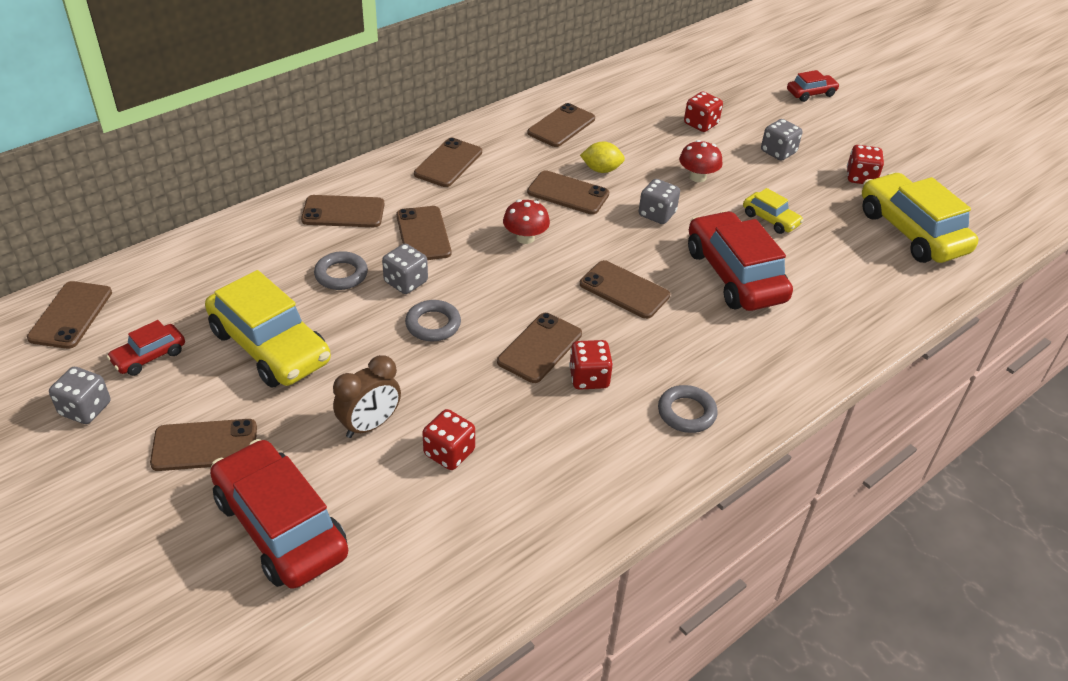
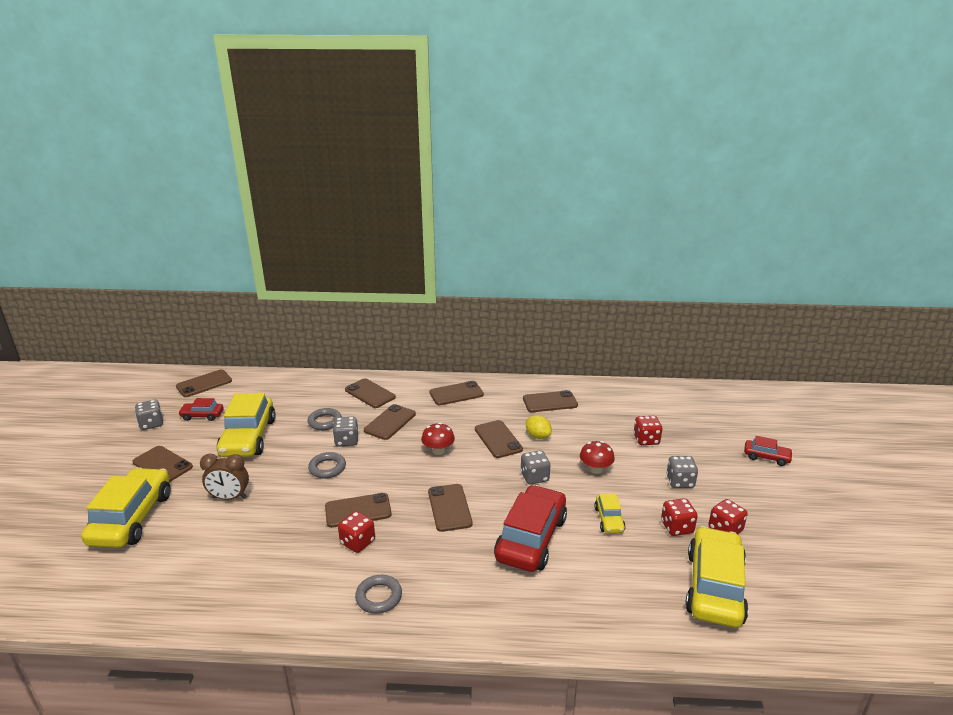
camera: 45 degrees right, 15 degrees down
red car [210,439,348,589] -> yellow car [81,468,171,548]
red dice [422,409,475,470] -> red dice moved to [661,498,698,536]

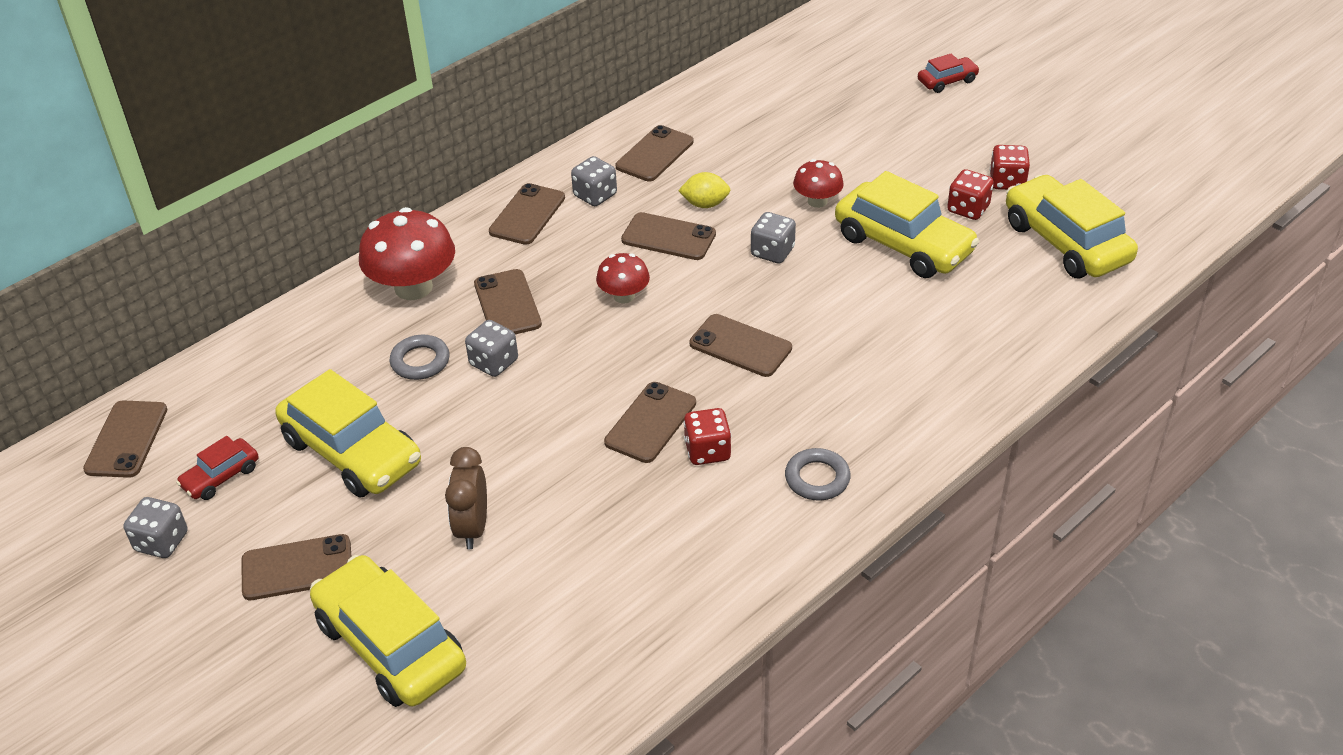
camera: 45 degrees left, 15 degrees up
brown clock [200,454,249,500] -> brown clock turned 135 degrees clockwise [445,447,487,549]
grey ring [308,452,346,478] -> none
brown phone [345,378,396,408] -> red mushroom [359,207,455,300]
red car [494,485,567,572] -> none
yellow car [594,494,626,533] -> yellow car [835,171,979,278], size x2.06
red dice [633,416,662,445] -> none
grey dice [666,456,698,488] -> grey dice moved to [571,156,617,206]

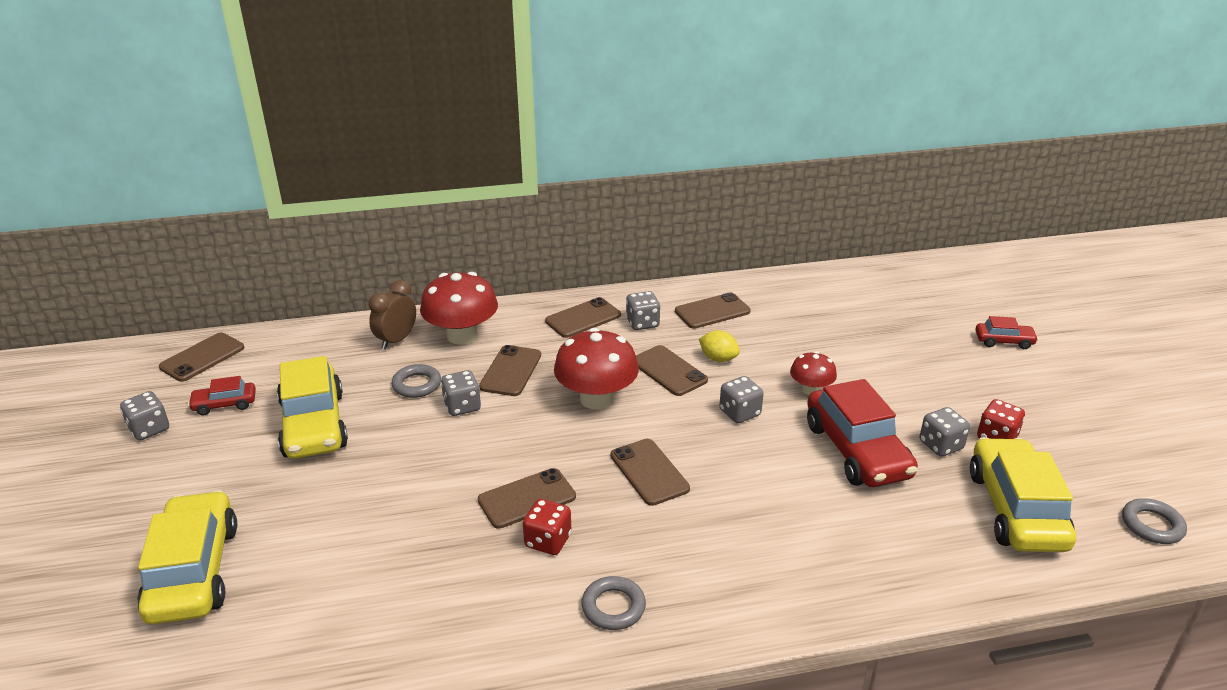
camera: 30 degrees right, 10 degrees down
brown phone [242,534,352,600] -> none
brown clock [445,447,487,549] -> brown clock moved to [369,280,416,350]
red mushroom [596,253,650,304] -> red mushroom [554,328,639,410], size x1.80
yellow car [835,171,979,278] -> red car [807,379,918,487]
red dice [947,169,994,220] -> grey dice [920,407,970,457]
none -> grey ring [1122,498,1187,544]

